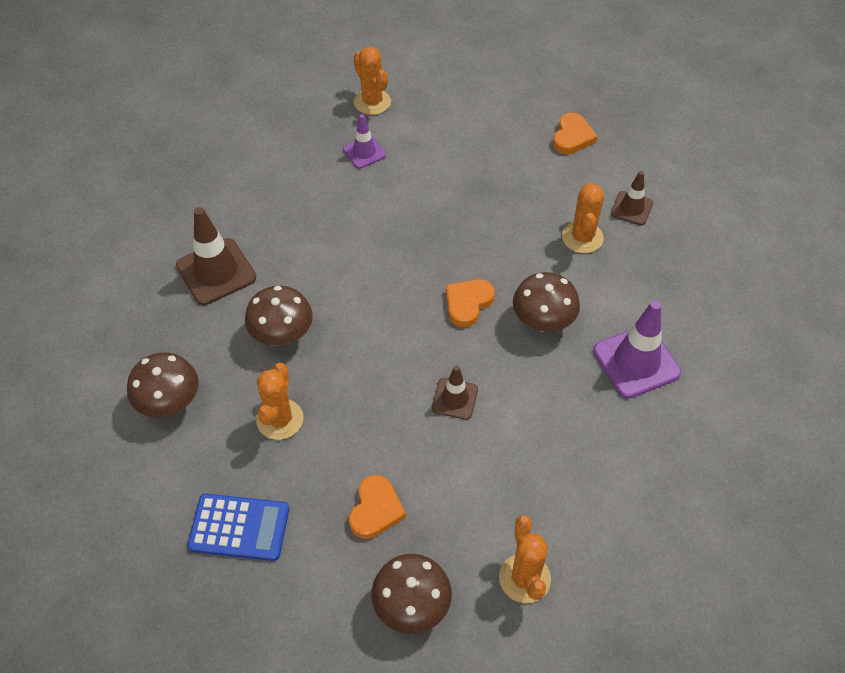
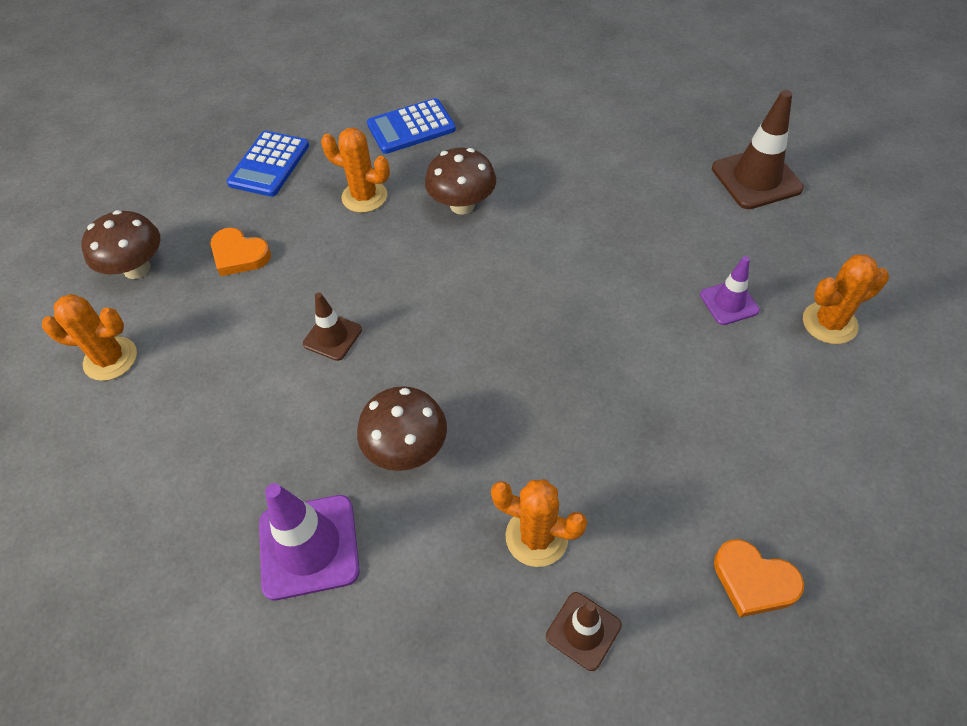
camera: 105 degrees right, 0 degrees up
brown mushroom [127,352,199,417] -> blue calculator [367,98,456,154]
brown traffic cone [176,207,256,305] -> brown traffic cone moved to [712,90,804,209]
orange heart [446,279,495,327] -> none

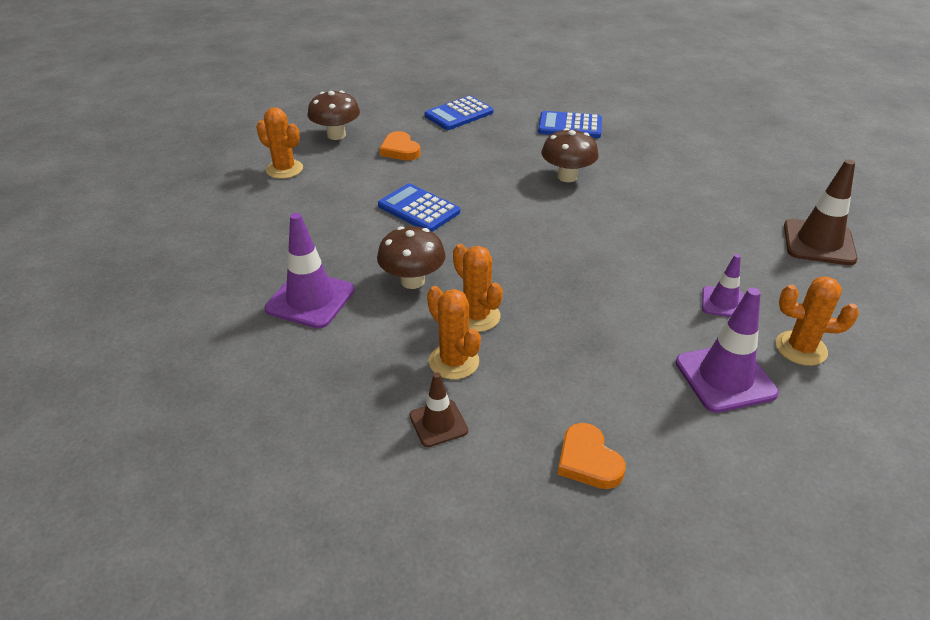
camera: 30 degrees right, 15 degrees down
brown traffic cone [303,292,362,361] -> blue calculator [378,184,460,232]
orange cactus [321,128,390,213] -> orange cactus moved to [453,244,503,332]
none -> purple traffic cone [675,287,779,413]

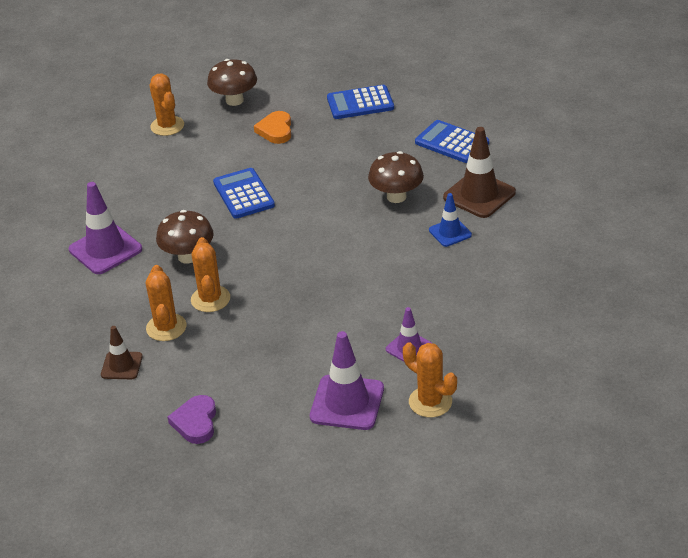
camera: 30 degrees right, 0 degrees up
orange heart [558,423,626,489] -> purple heart [168,395,216,444]
brown traffic cone [784,159,858,265] -> brown traffic cone moved to [443,127,516,218]
none -> blue traffic cone [429,193,472,247]

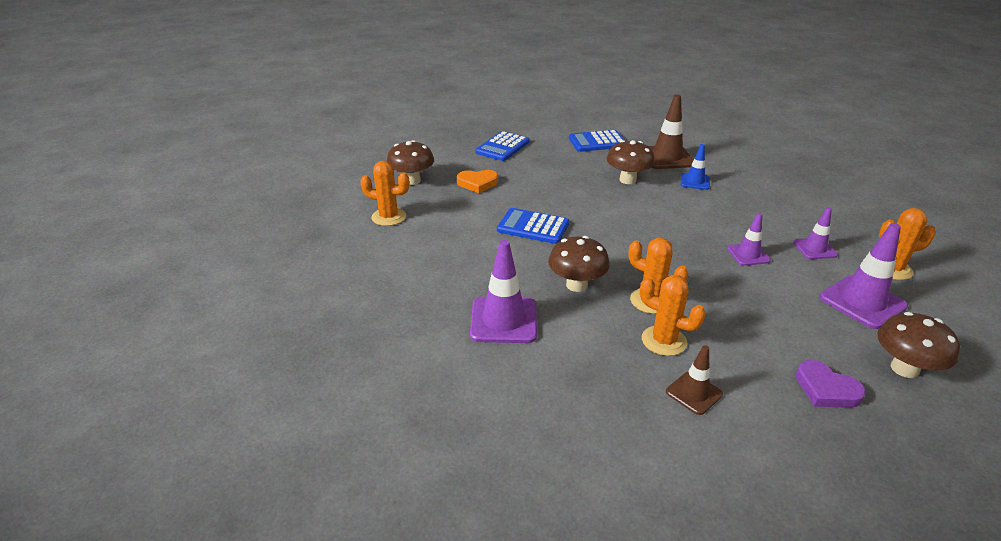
camera: 50 degrees left, 5 degrees down
orange heart [254,111,291,144] -> orange heart turned 45 degrees counterclockwise [457,170,498,193]
none -> purple traffic cone [727,213,771,266]
none -> brown mushroom [877,312,960,378]

